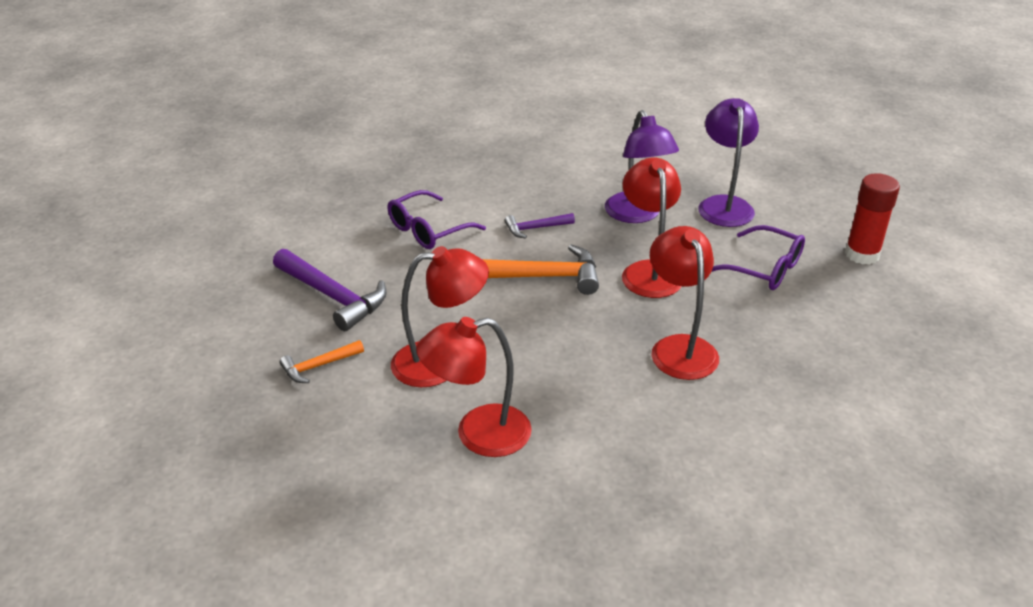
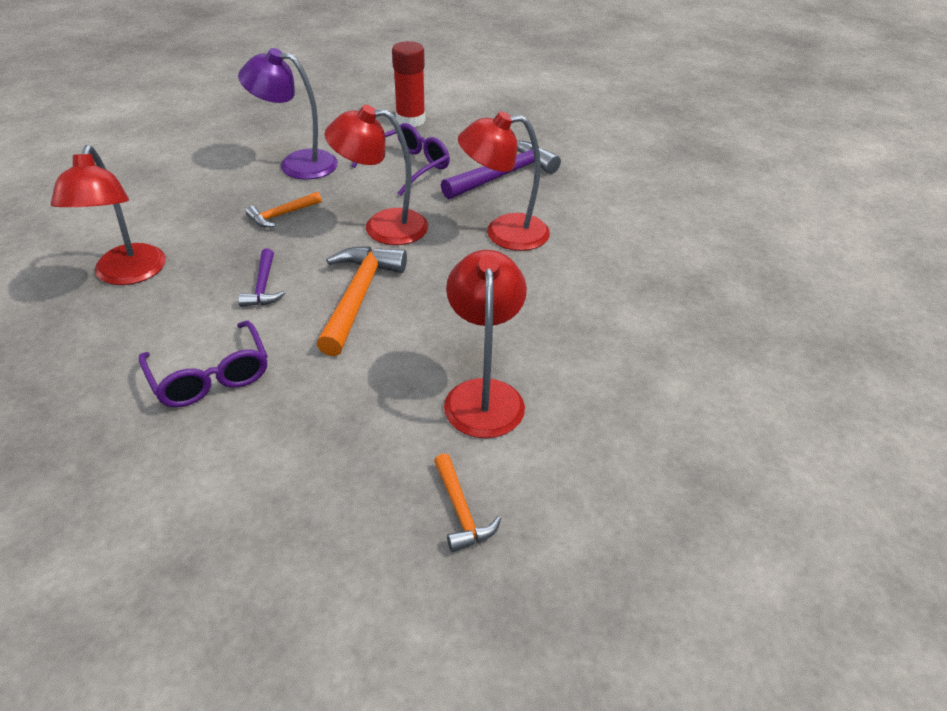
camera: 80 degrees left, 5 degrees up
purple hammer [273,249,387,331] -> purple hammer moved to [441,141,561,199]
red lamp [416,317,532,457] -> red lamp moved to [51,145,166,285]
purple lamp [605,110,679,223] -> orange hammer [246,192,322,228]

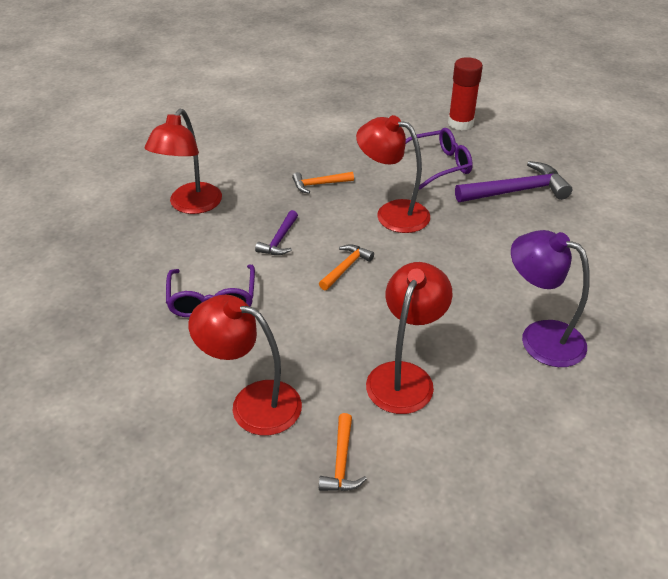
camera: 25 degrees right, 0 degrees up
purple lamp [238,48,338,180] -> purple lamp moved to [511,230,590,367]
orange hammer [316,246,407,356] -> orange hammer [319,244,374,290], size x0.55
red lamp [458,111,550,251] -> red lamp moved to [188,295,302,435]

